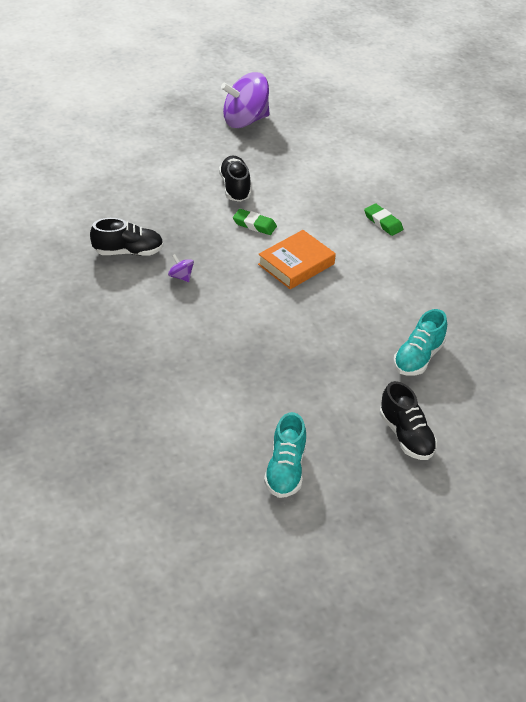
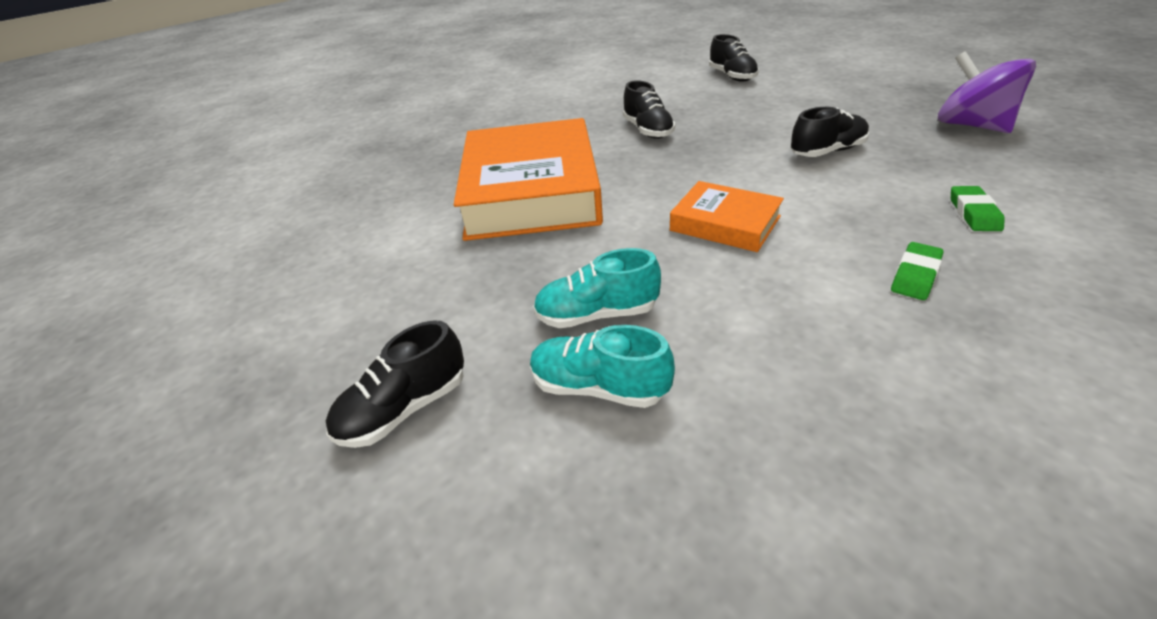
camera: 80 degrees right, 5 degrees down
purple spinning top [168,254,194,282] -> none
green eraser [233,209,277,235] -> green eraser moved to [951,186,1005,231]
turquoise shoe [264,412,306,498] -> turquoise shoe moved to [533,248,661,328]
none -> orange book [454,118,603,241]
none -> black shoe [709,34,759,81]

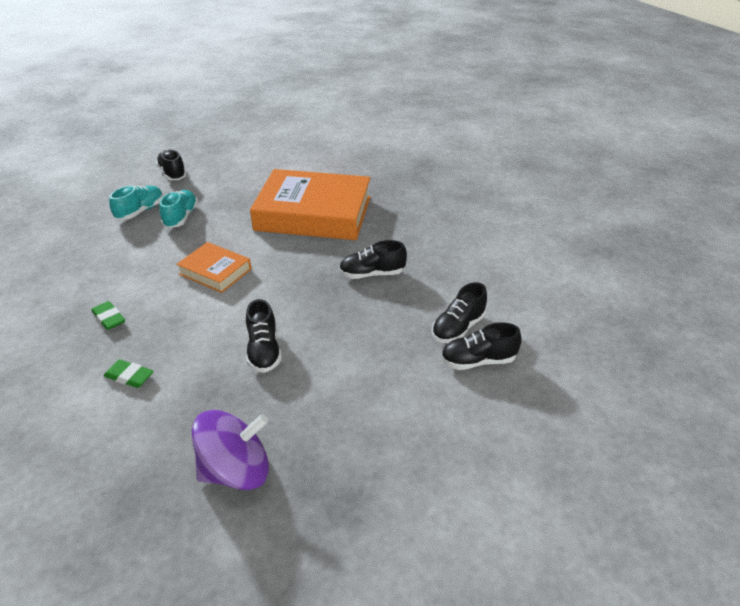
camera: 100 degrees right, 0 degrees up
orange book [670,181,784,252] -> orange book turned 75 degrees clockwise [176,242,251,293]
none -> black shoe [432,282,487,343]

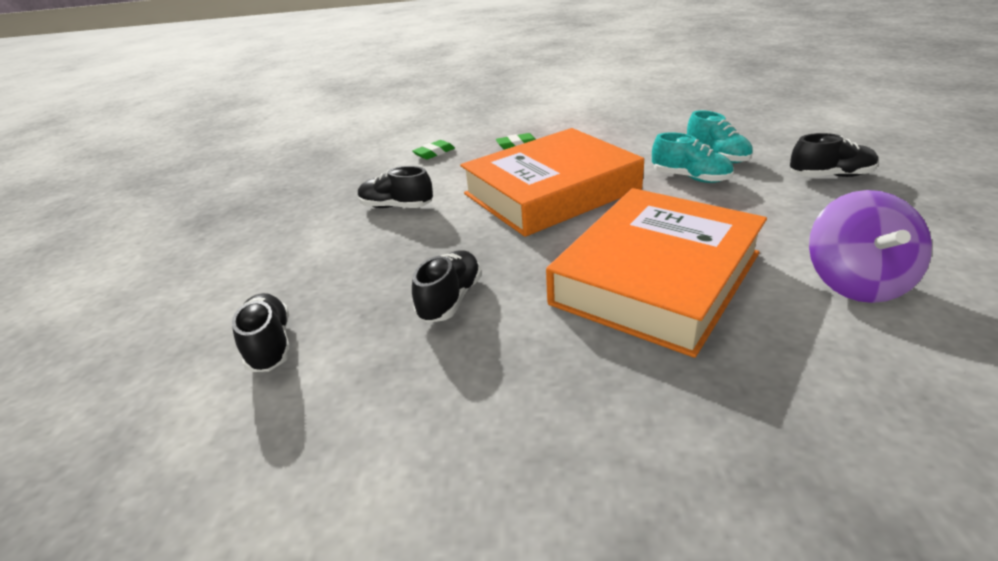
camera: 120 degrees right, 5 degrees down
orange book [176,242,251,293] -> orange book [460,128,644,237], size x2.05
purple spinning top [192,410,269,490] -> purple spinning top moved to [809,190,932,303]
black shoe [441,322,522,370] -> none

